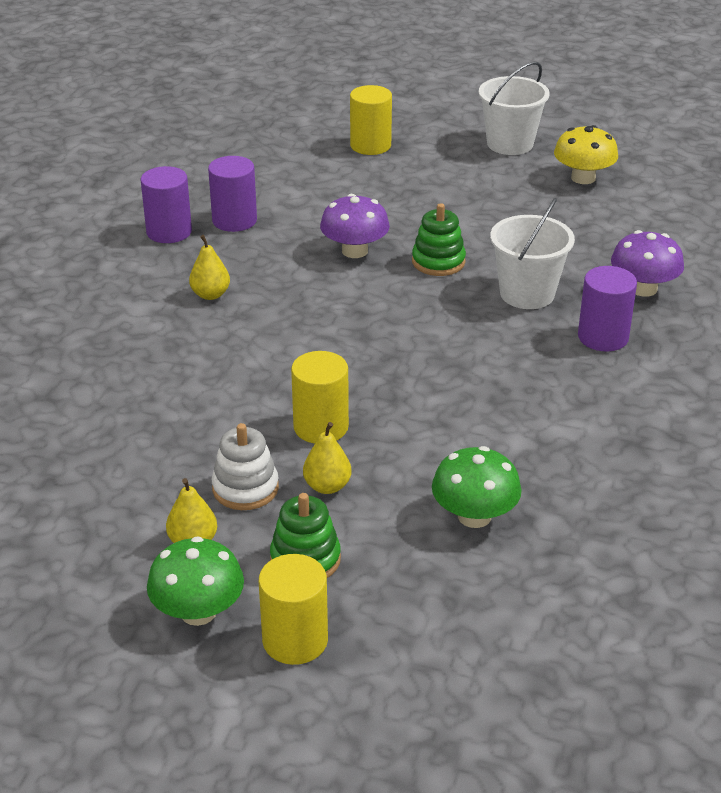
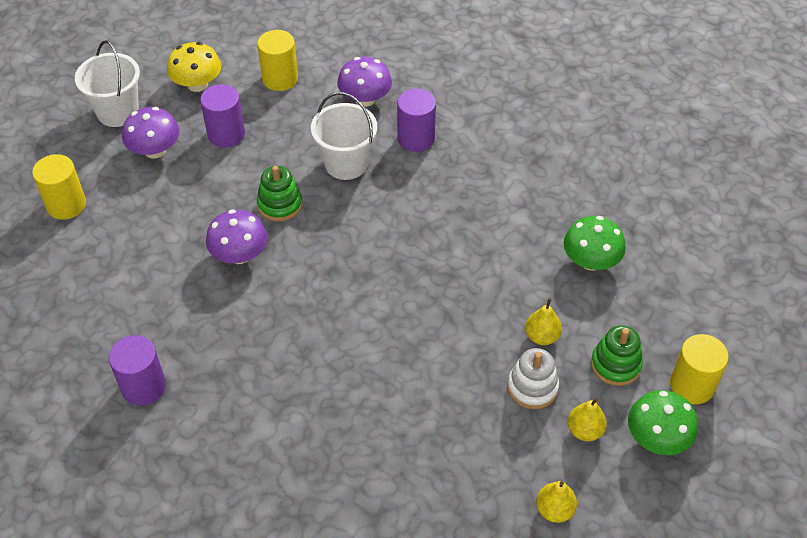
camera: 75 degrees left, 15 degrees up
yellow pear [189,235,230,300] -> yellow pear moved to [536,481,577,523]
purple cylinder [208,156,257,232] -> purple cylinder moved to [200,84,245,148]
yellow cylinder [291,351,349,444] -> yellow cylinder moved to [257,30,298,91]
none -> purple mushroom [122,107,180,159]

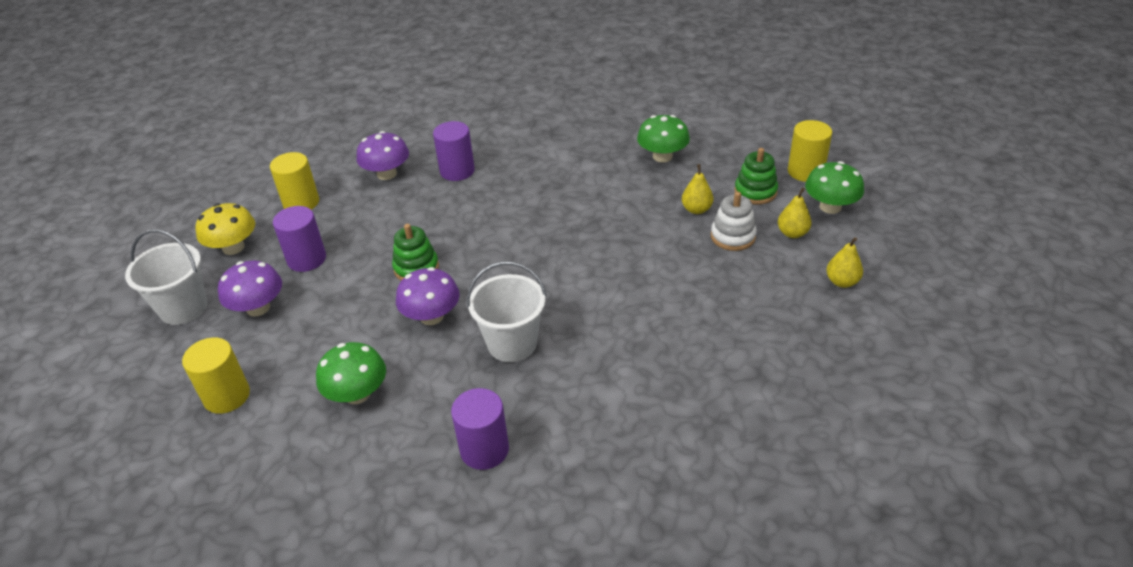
camera: 45 degrees left, 10 degrees down
white bucket [311,92,377,180] -> white bucket moved to [467,261,546,362]
none -> green mushroom [316,342,386,404]

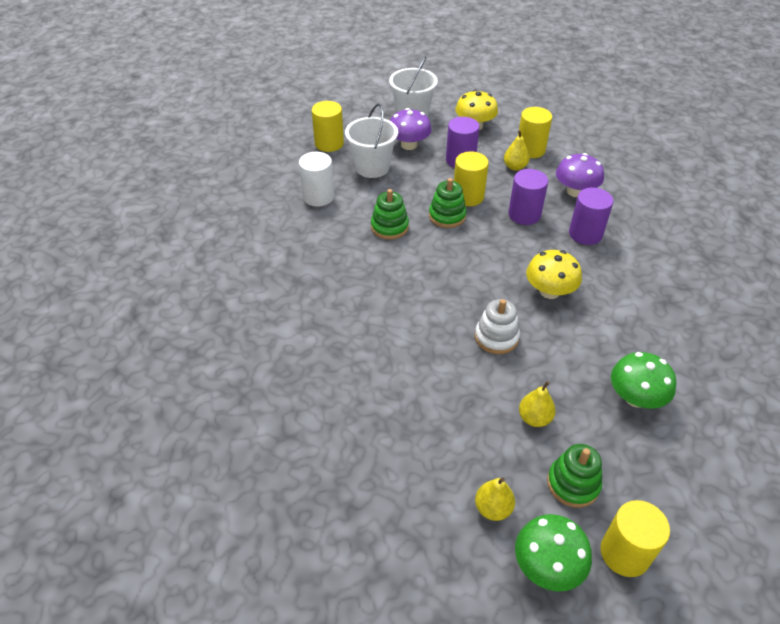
camera: 90 degrees right, 5 degrees up
green mushroom [316,342,386,404] -> white cylinder [299,152,334,206]
purple mushroom [396,267,460,325] -> green stacking toy [371,189,409,240]
purple cylinder [451,388,509,470] -> purple cylinder moved to [508,169,548,225]
white bucket [467,261,546,362] -> white bucket moved to [345,103,398,178]
white stacking toy [711,192,757,251] -> white stacking toy moved to [475,299,520,354]
yellow pear [826,237,863,288] -> yellow pear moved to [504,130,530,171]
none -> yellow cylinder [454,152,489,206]
none -> yellow mushroom [526,250,582,299]

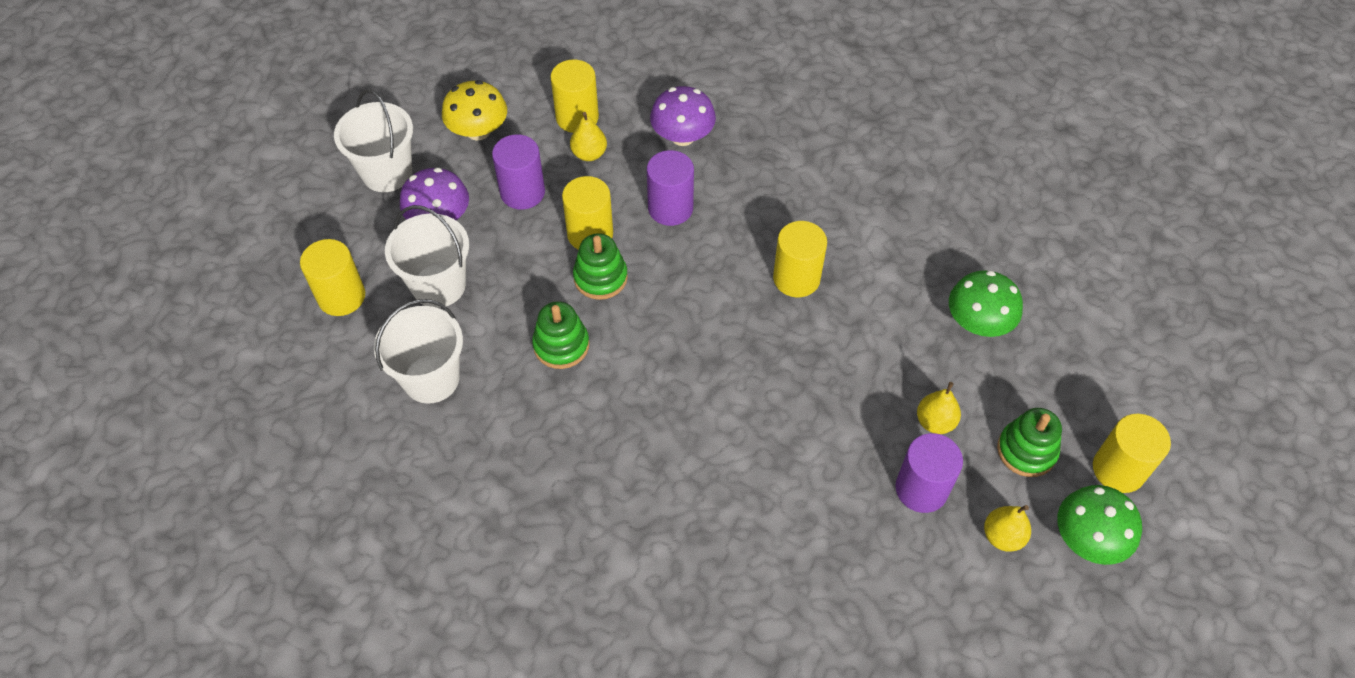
camera: 50 degrees left, 10 degrees up
white cylinder [299,152,334,206] -> white bucket [374,299,463,404]
white stacking toy [475,299,520,354] -> none
yellow mushroom [526,250,582,299] -> yellow cylinder [773,221,827,297]
purple cylinder [569,188,613,245] -> purple cylinder moved to [895,433,963,513]

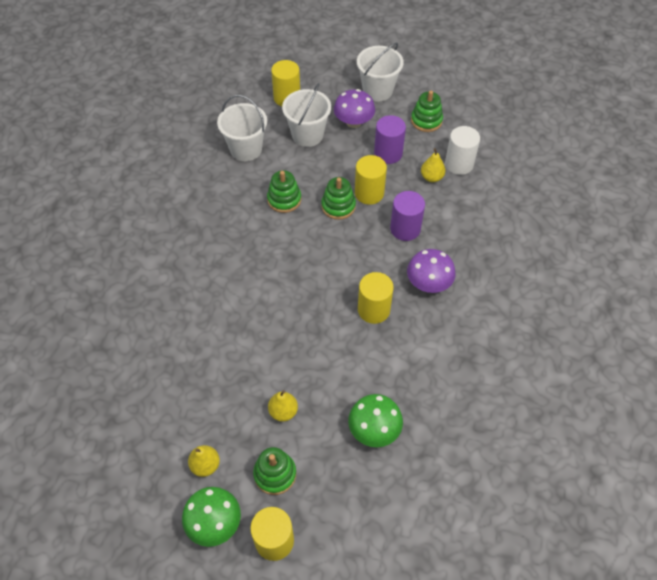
camera: 75 degrees right, 0 degrees up
yellow mushroom [442,80,507,141] -> green stacking toy [411,91,443,132]
yellow cylinder [550,59,599,133] -> white cylinder [445,126,480,175]
purple mushroom [650,86,716,146] -> purple mushroom moved to [407,249,456,293]
purple cylinder [895,433,963,513] -> none

